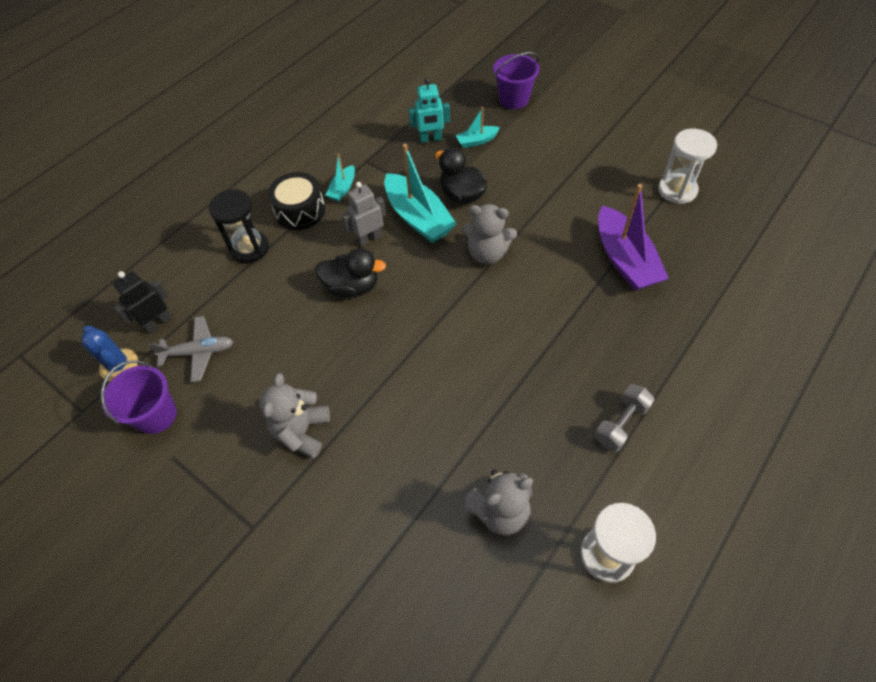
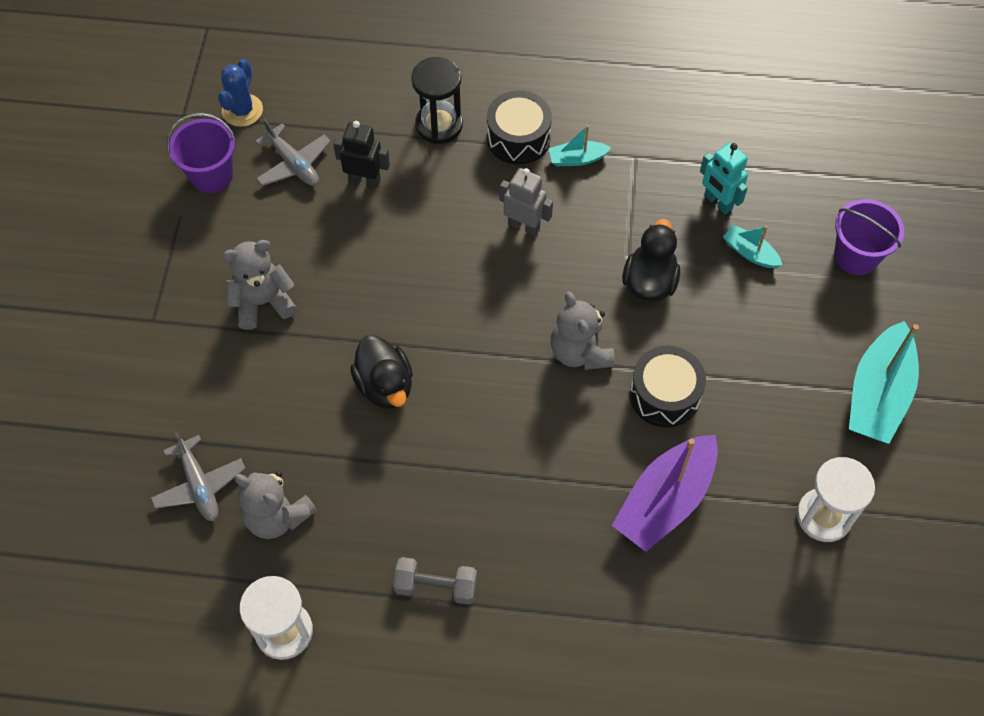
camera: 55 degrees right, 5 degrees up
black robot [113,271,172,334] -> black robot moved to [333,121,390,188]
black duck [315,248,386,298] -> black duck moved to [350,335,413,409]
turquoise boat [384,144,457,243] -> turquoise boat moved to [849,321,919,444]
none -> grey plane [151,431,246,521]
none -> black drum [629,346,706,428]

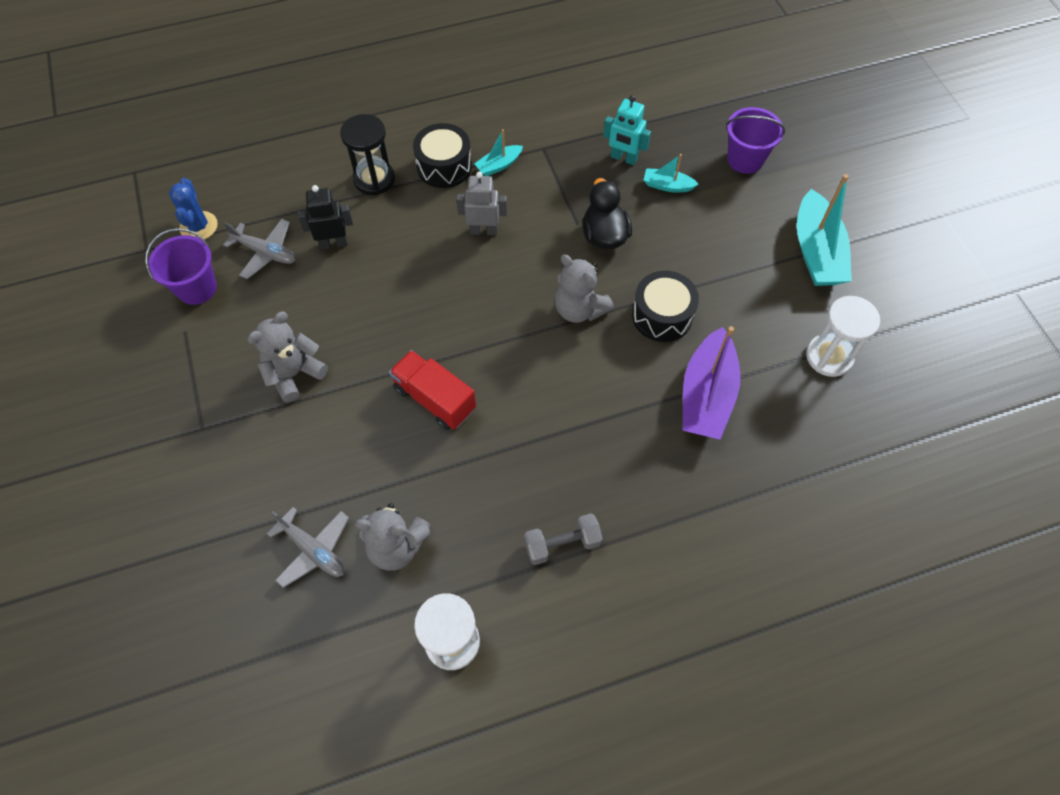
camera: 25 degrees left, 0 degrees up
black duck [350,335,413,409] -> red truck [389,350,476,430]

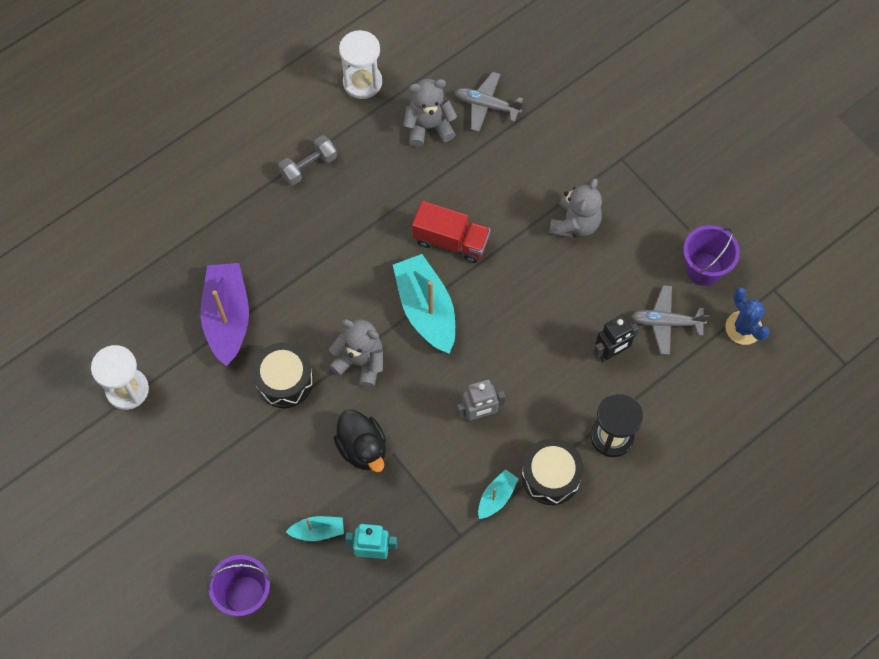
camera: 160 degrees right, 5 degrees up
turquoise boat [797,174,852,286] -> turquoise boat moved to [393,254,455,354]

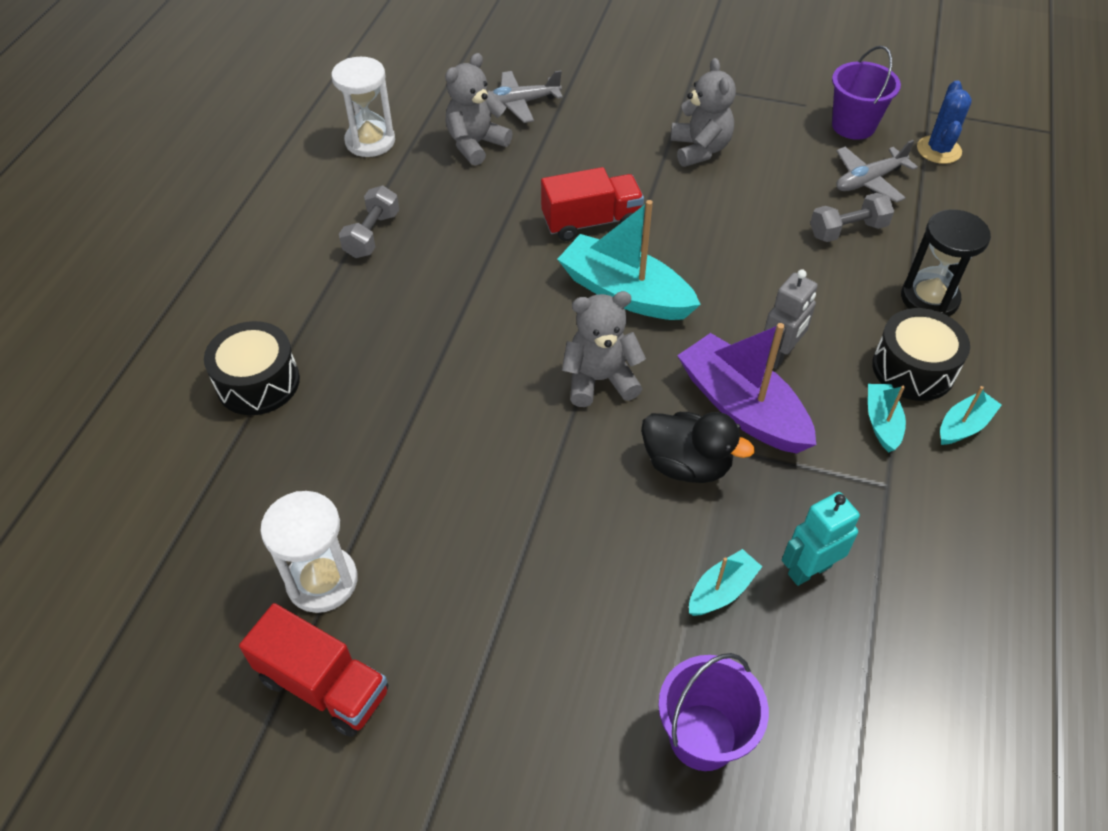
camera: 35 degrees left, 15 degrees down
purple boat [201,263,249,366] -> purple boat moved to [677,323,817,454]
black drum [252,343,313,408] -> black drum moved to [204,321,300,415]
black robot [593,315,639,362] -> grey dumbbell [810,193,894,242]
blue cactus [725,287,770,345] -> blue cactus turned 75 degrees clockwise [917,80,972,164]
none -> red truck [239,603,388,737]
none -> turquoise boat [940,386,1002,445]

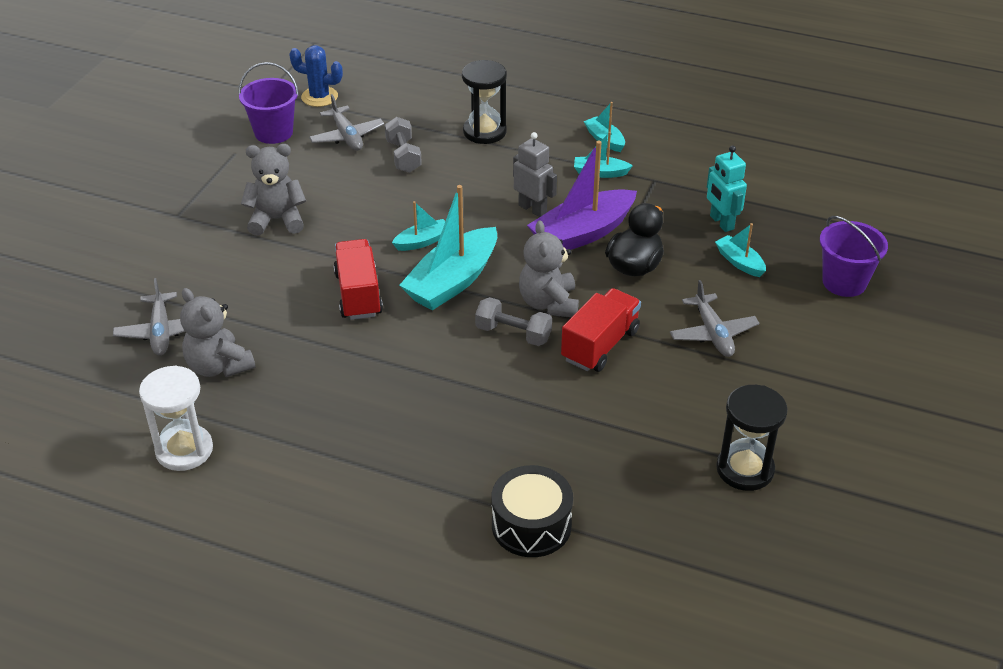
camera: 85 degrees left, 10 degrees down
red truck [239,603,388,737] -> red truck moved to [561,288,641,372]
white hourglass [260,491,358,613] -> black hourglass [716,385,788,491]
grey dumbbell [339,186,399,258] -> grey dumbbell moved to [475,297,552,346]
black drum [872,308,970,401] -> none
none -> turquoise boat [392,201,445,251]
none -> grey plane [670,280,759,357]

